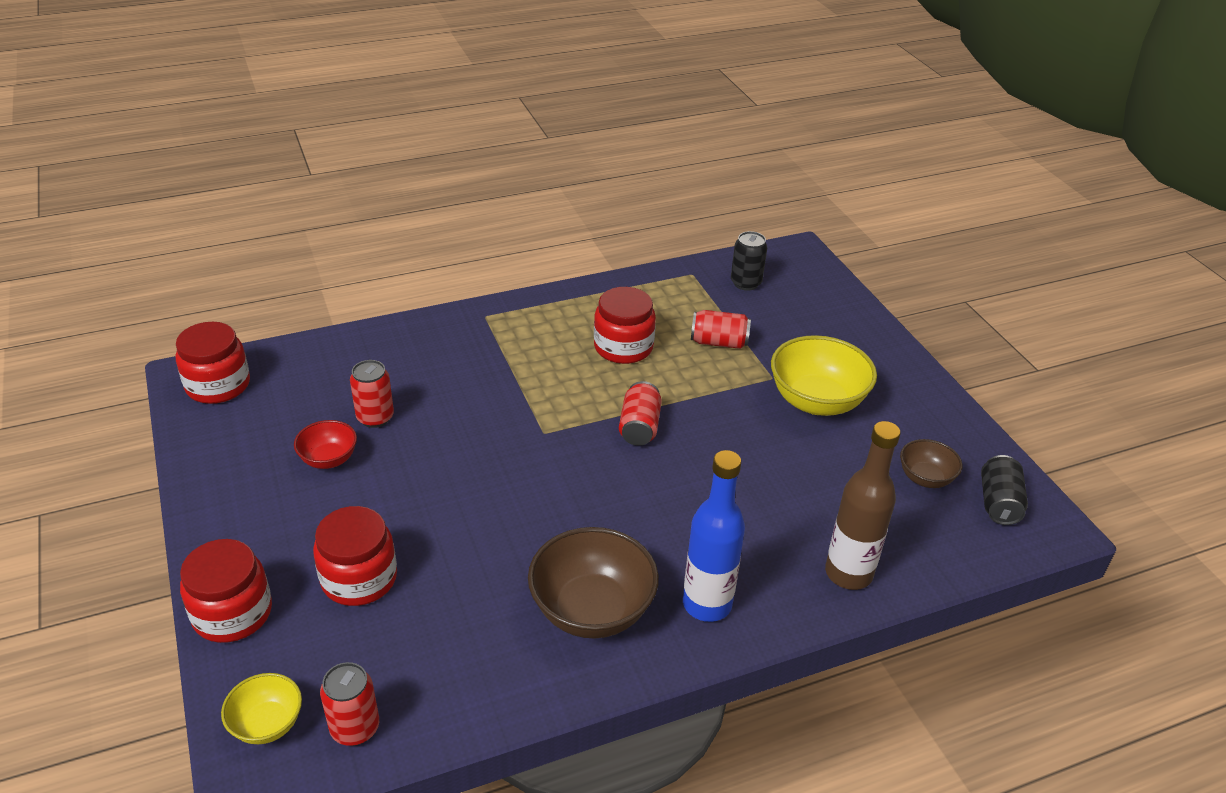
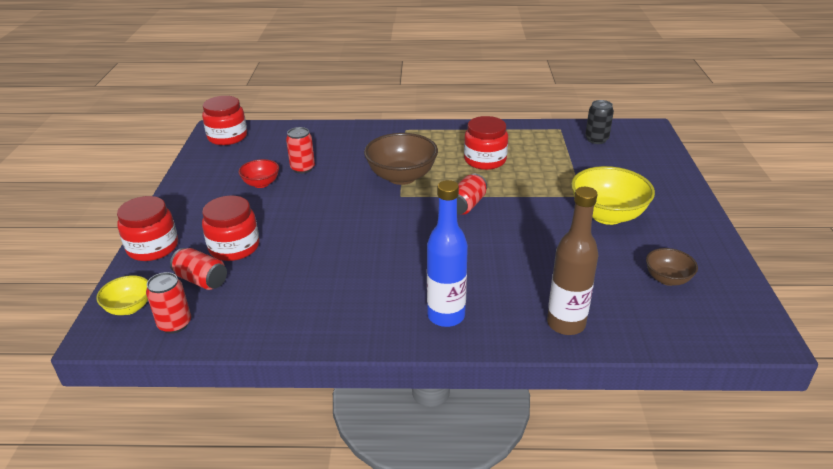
camera: 25 degrees right, 5 degrees down
brown bowl [528,527,659,638] -> brown bowl moved to [364,133,438,185]
red can [691,310,751,349] -> red can moved to [170,248,227,290]
black can [981,455,1028,525] -> none

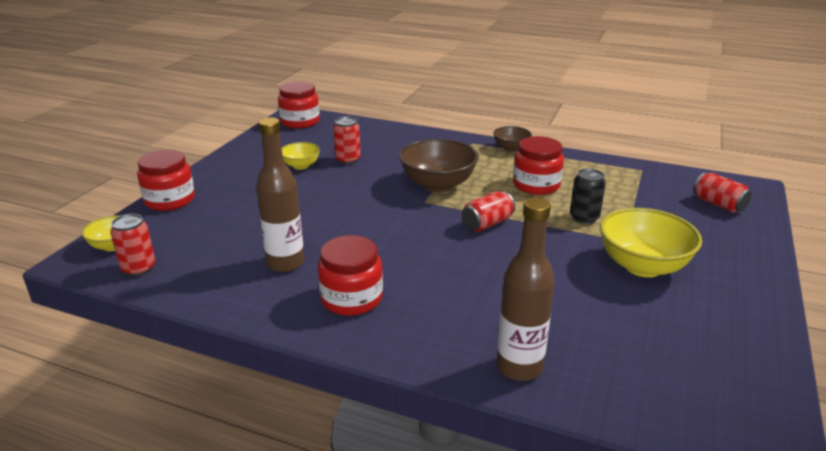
camera: 20 degrees right, 5 degrees down
red can [170,248,227,290] -> red can moved to [693,173,752,213]
red jar [202,196,260,261] -> red jar moved to [318,235,383,316]
red bowl [239,159,279,188] -> yellow bowl [282,142,320,170]
blue bottle [427,180,468,327] -> none
black can [585,100,614,144] -> black can moved to [570,168,606,224]
brown bowl [646,248,698,286] -> brown bowl moved to [493,126,532,152]
none -> brown bottle [256,117,304,272]

